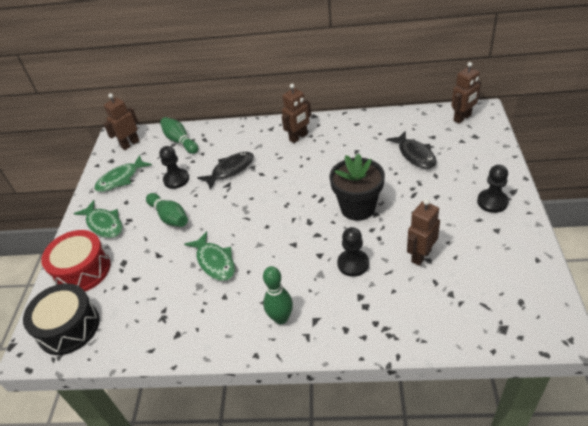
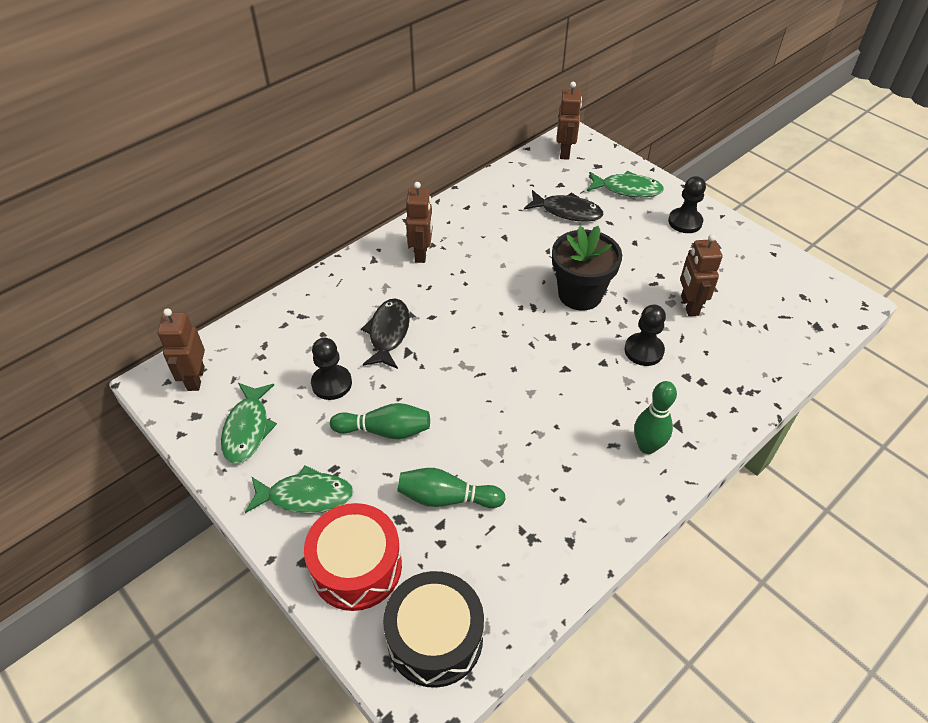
camera: 50 degrees left, 5 degrees up
green bowling pin [160,117,198,154] -> green bowling pin moved to [397,468,506,508]
green fish [184,231,235,281] -> green fish moved to [587,171,664,197]

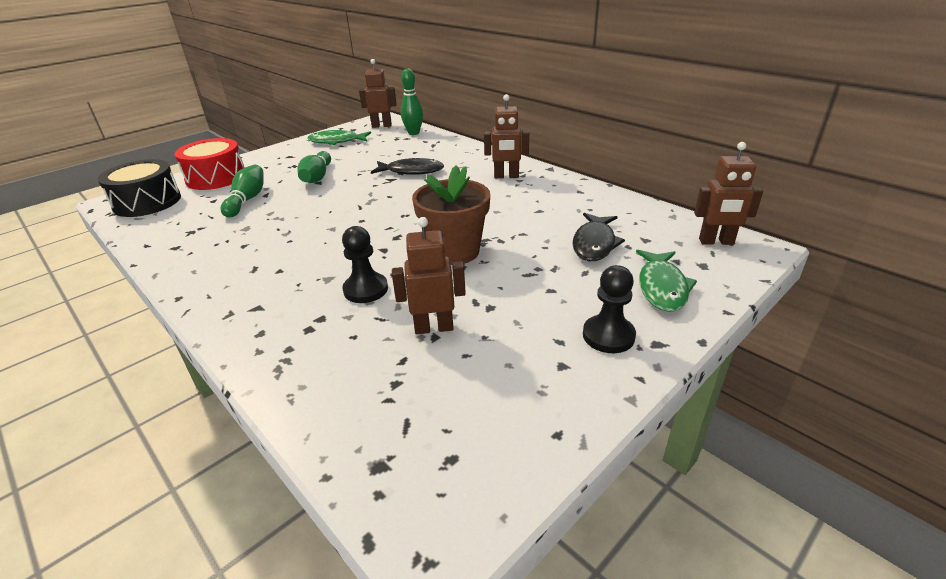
camera: 90 degrees right, 15 degrees down
green fish [245,465,354,514] -> none
black pawn [311,338,352,400] -> none
black flower pot [552,226,622,311] -> brown flower pot [412,166,490,265]
green bowling pin [634,381,677,454] -> green bowling pin moved to [401,68,423,135]

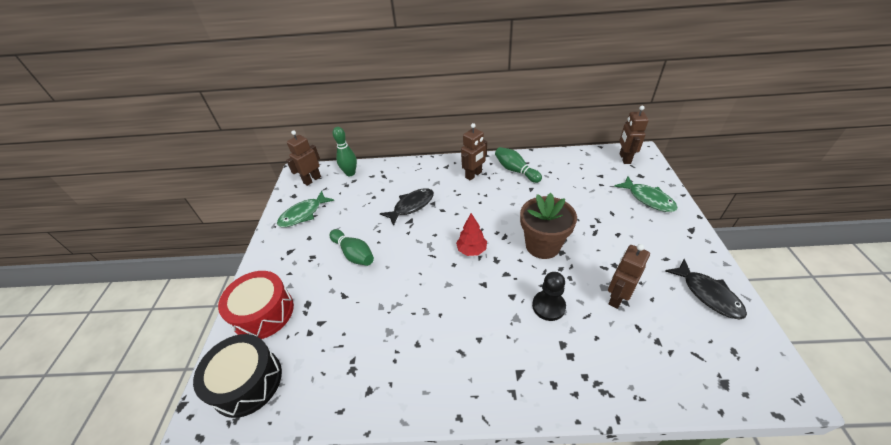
camera: 45 degrees left, 10 degrees up
green bowling pin [221,165,264,217] -> green bowling pin moved to [495,147,542,183]
black fish [572,213,625,261] -> black fish moved to [665,259,747,319]
black pawn [583,265,636,353] -> none
brown robot [694,142,763,245] -> brown robot turned 135 degrees clockwise [619,106,649,164]
none -> red tree [456,213,487,256]

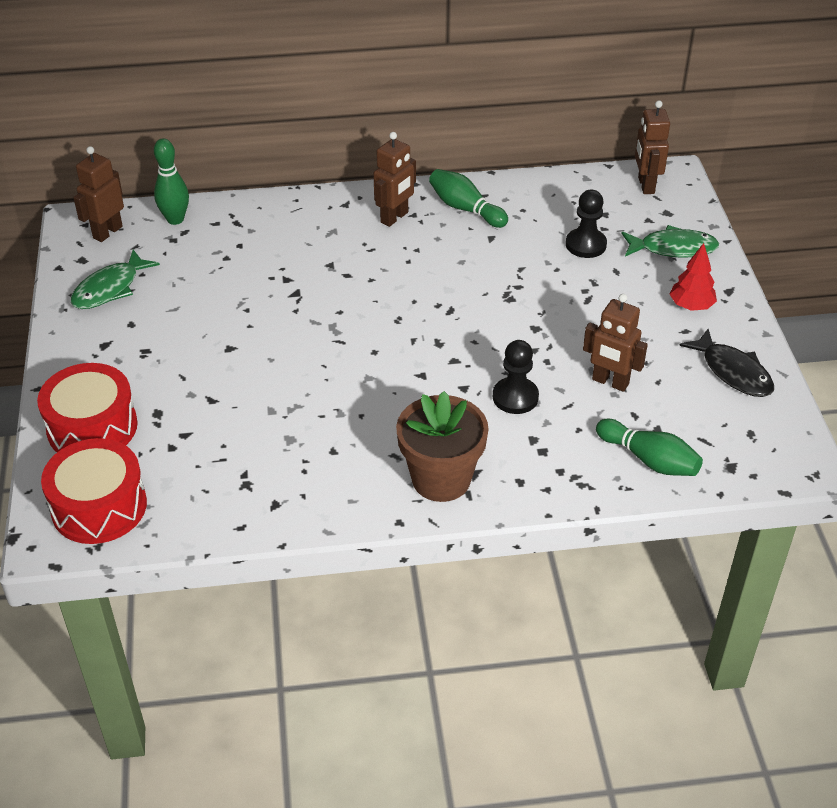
camera: 10 degrees left, 0 degrees up
black drum [193,334,282,418] -> red drum [41,438,147,544]
green bowling pin [329,229,374,266] -> green bowling pin moved to [596,419,703,476]
black fish [380,188,434,226] -> none
red tree [456,213,487,256] -> red tree moved to [669,243,717,311]
brown flower pot [520,193,577,259] -> brown flower pot moved to [396,391,489,502]
brown robot [608,244,650,309] -> brown robot turned 90 degrees counterclockwise [583,294,648,392]
green fish [614,176,678,212] -> green fish turned 45 degrees counterclockwise [621,225,719,258]
none -> black pawn [566,190,607,258]

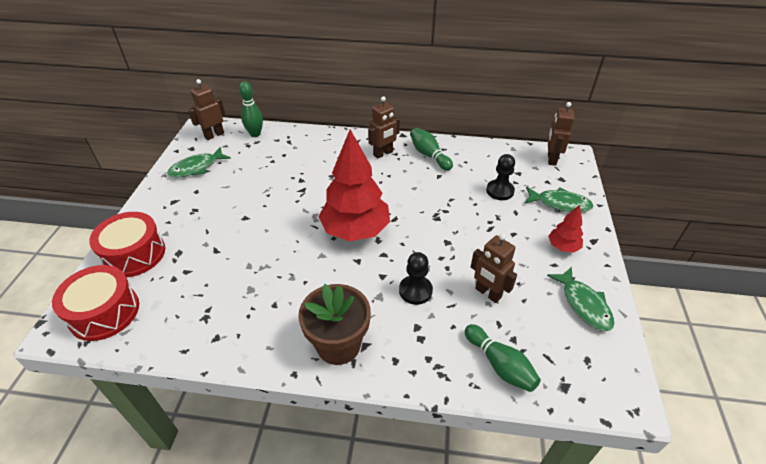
camera: 15 degrees right, 0 degrees up
black fish [679,329,774,397] -> green fish [547,267,615,331]
none -> red tree [318,129,390,241]

